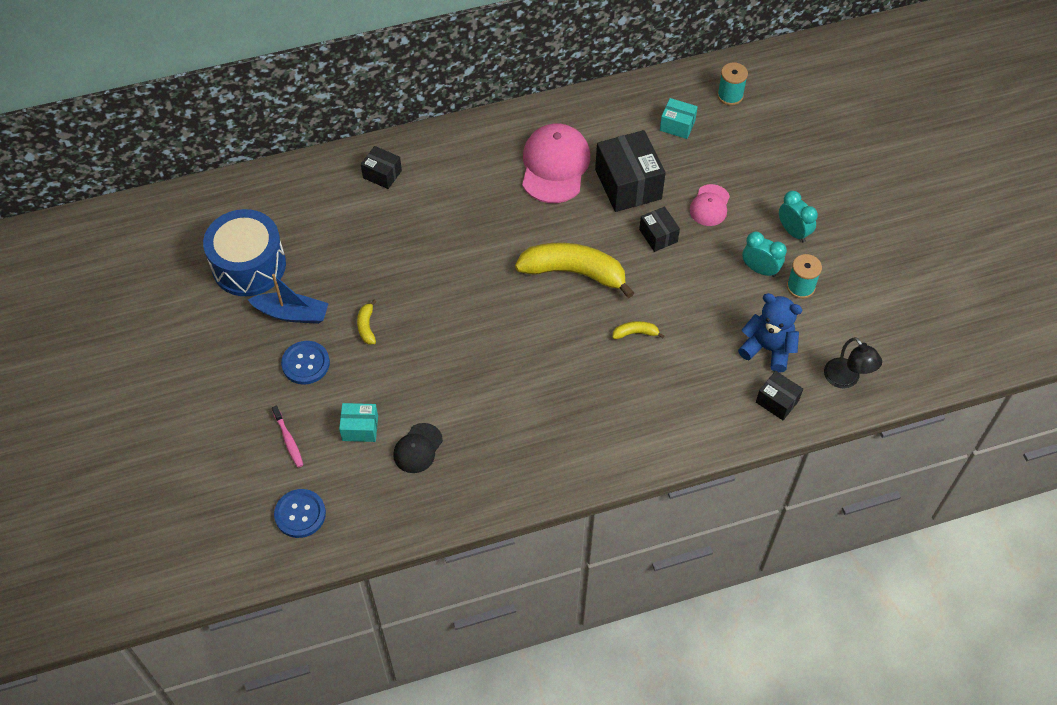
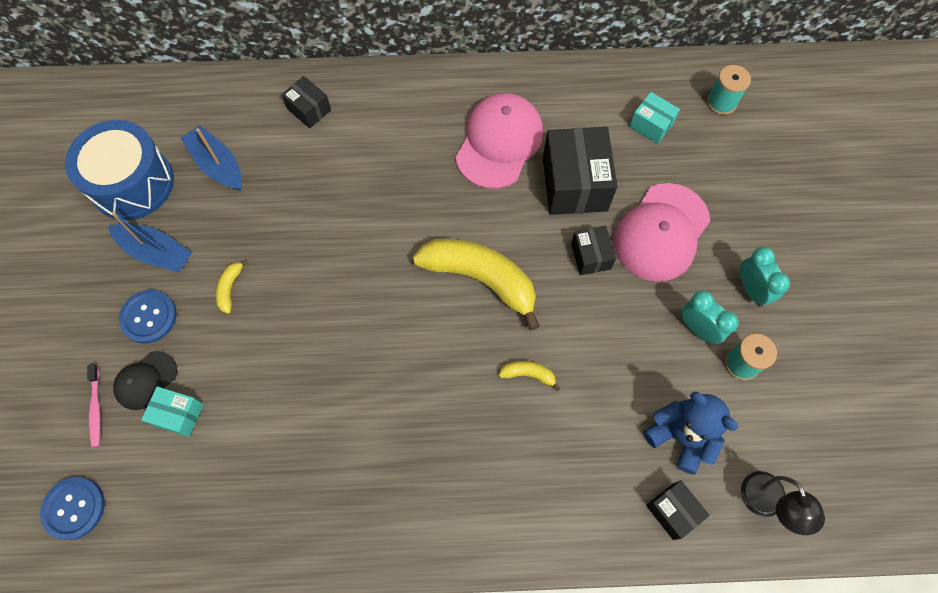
camera: 15 degrees right, 10 degrees up
black cap [393,423,443,473] -> black cap moved to [113,351,177,410]
pink cap [690,184,730,226] -> pink cap [613,183,710,282], size x1.85
none -> blue boat [181,125,242,191]

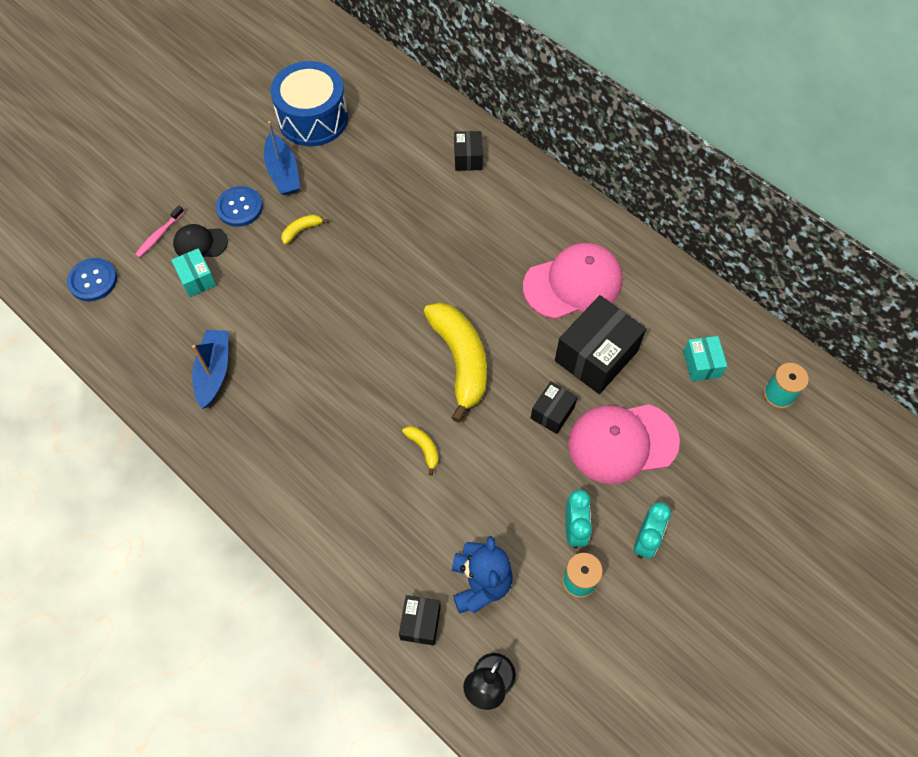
camera: 45 degrees right, 5 degrees down
blue boat [181,125,242,191] -> blue boat moved to [192,330,228,409]

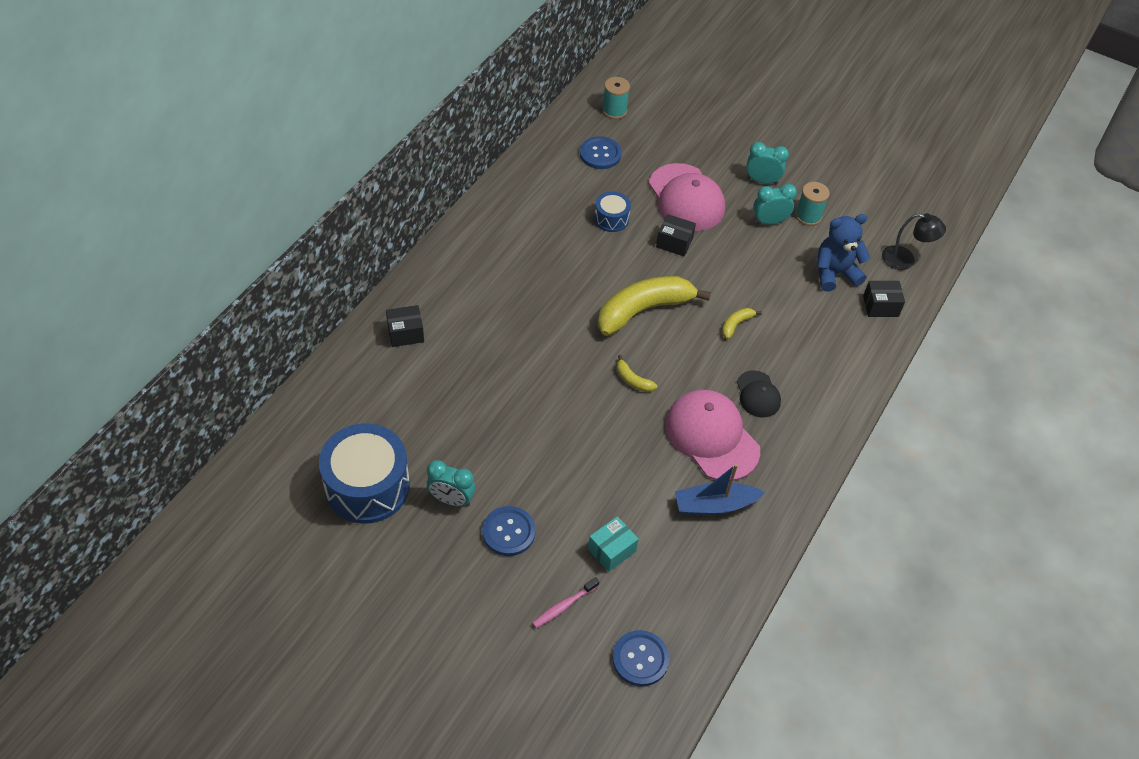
camera: 105 degrees left, 10 degrees down
pink toothbrush [135,205,184,258] -> pink toothbrush turned 120 degrees clockwise [532,577,599,628]
black cap [173,224,228,257] -> black cap moved to [737,370,781,417]
blue boat [264,121,300,195] -> turquoise clock [427,460,475,506]
yellow banana [281,214,328,244] -> yellow banana moved to [617,355,657,392]
pink cap [523,243,623,319] -> pink cap moved to [665,389,760,481]
black box [555,295,646,394] -> blue drum [594,191,631,232]
turquoise box [683,336,727,381] -> blue button [580,136,622,169]

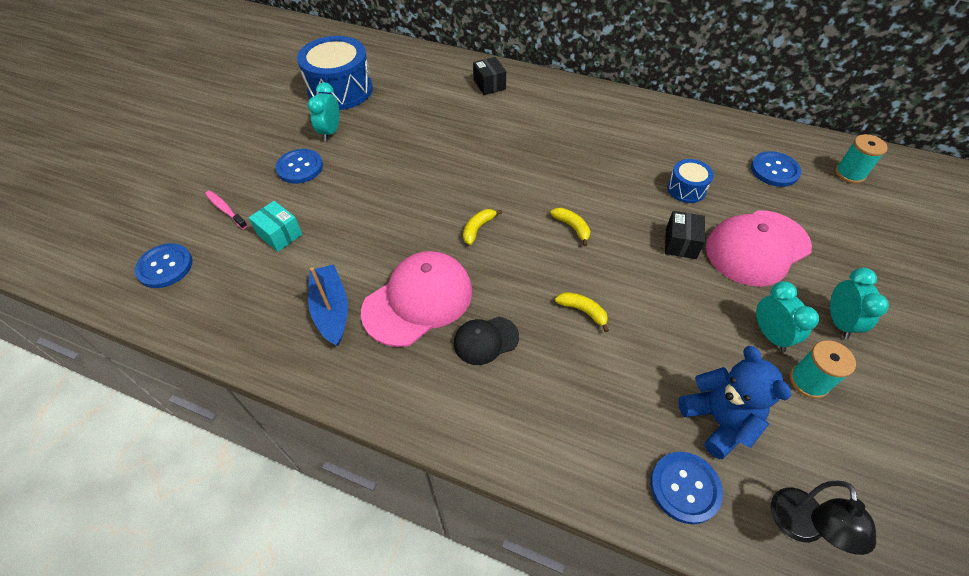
camera: 85 degrees right, 0 degrees up
yellow banana [598,276,711,336] -> yellow banana [550,208,590,246], size x0.42
black box [863,281,905,317] -> blue button [650,452,723,524]

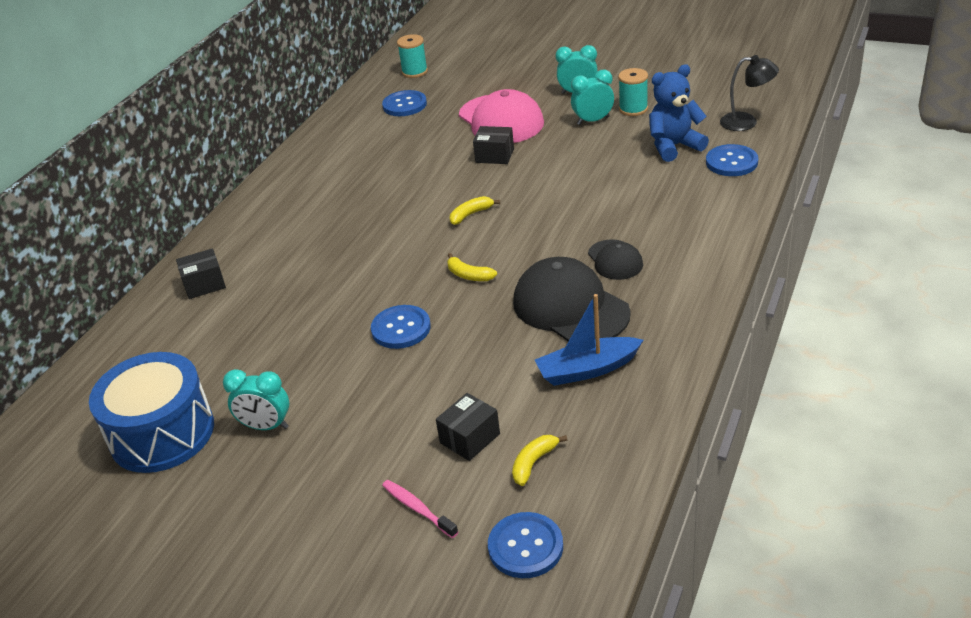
camera: 85 degrees left, 15 degrees down
pink toothbrush [205,191,248,229] -> pink toothbrush turned 90 degrees clockwise [382,480,458,538]
turquoise box [249,201,302,252] -> black box [436,393,500,461]
blue button [275,149,323,184] -> blue button moved to [371,305,431,349]
pink cap [361,251,472,347] -> black cap [513,257,631,341]
yellow banana [555,292,609,332] -> yellow banana moved to [512,435,567,486]
blue drum [667,159,714,203] -> none

